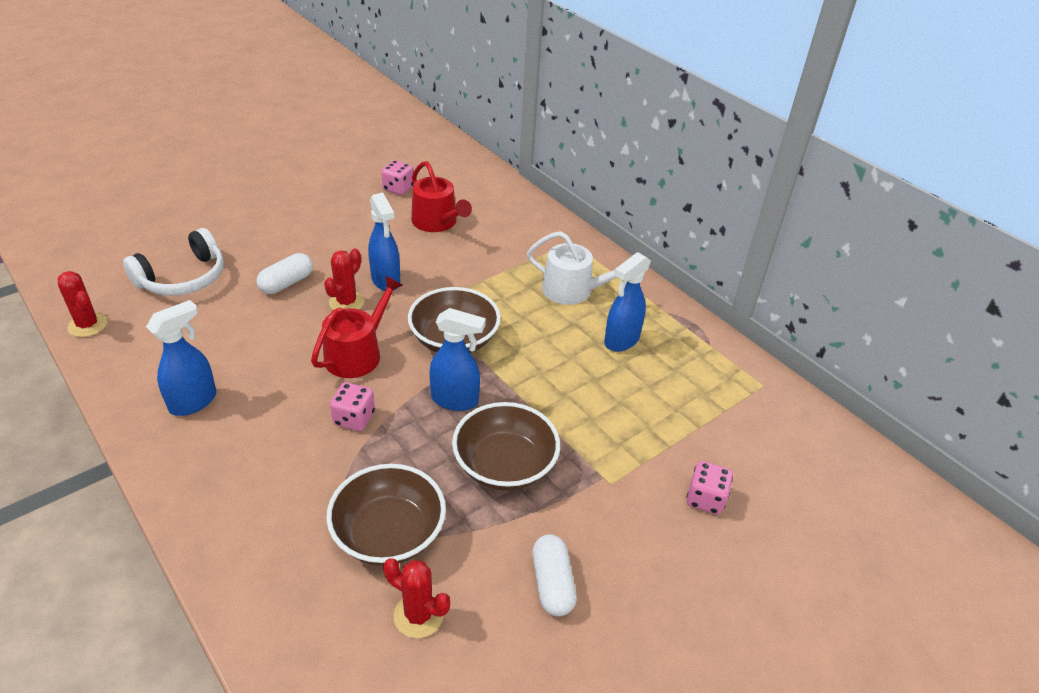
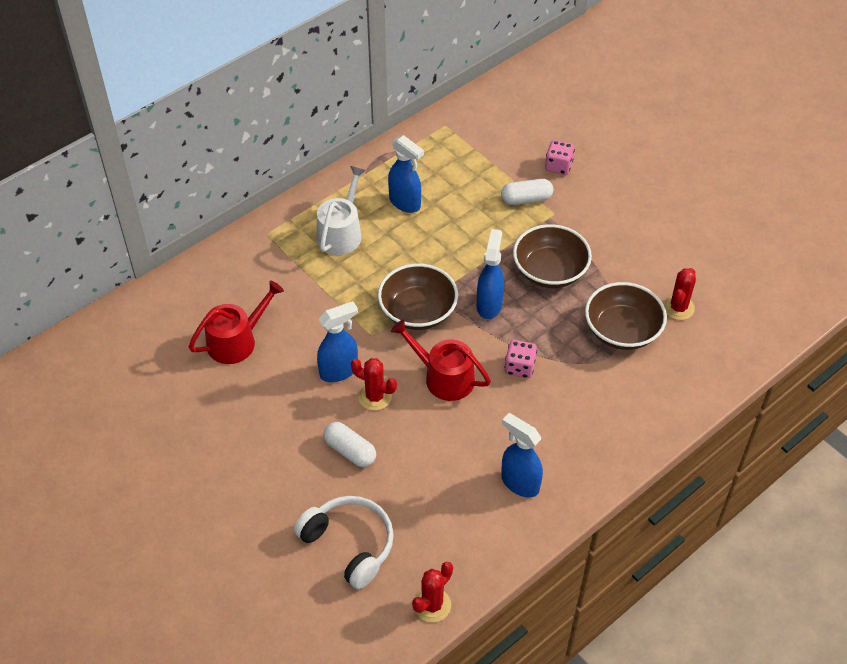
camera: 90 degrees left, 10 degrees up
pink dice [381,160,413,195] -> none
white capsule [532,534,577,616] -> white capsule moved to [501,179,553,205]

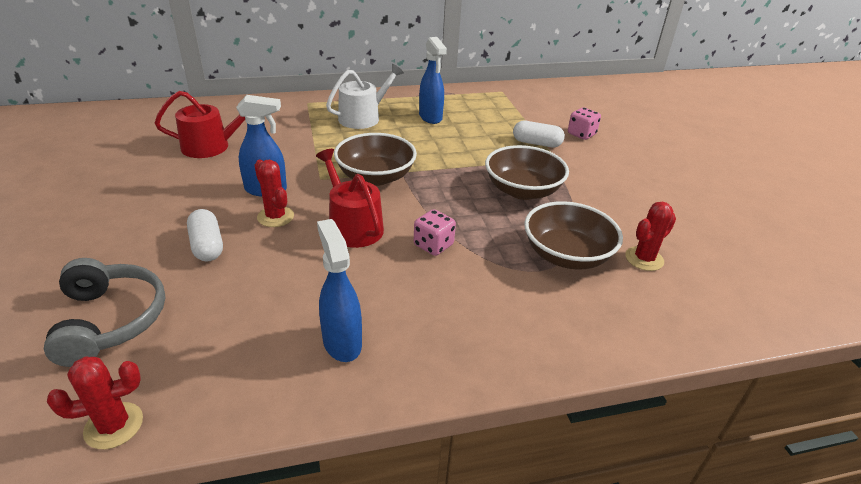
camera: 25 degrees right, 15 degrees down
white headphones [294,496,394,589] -> grey headphones [44,258,165,367]
blue spray bottle [477,229,504,319] -> none

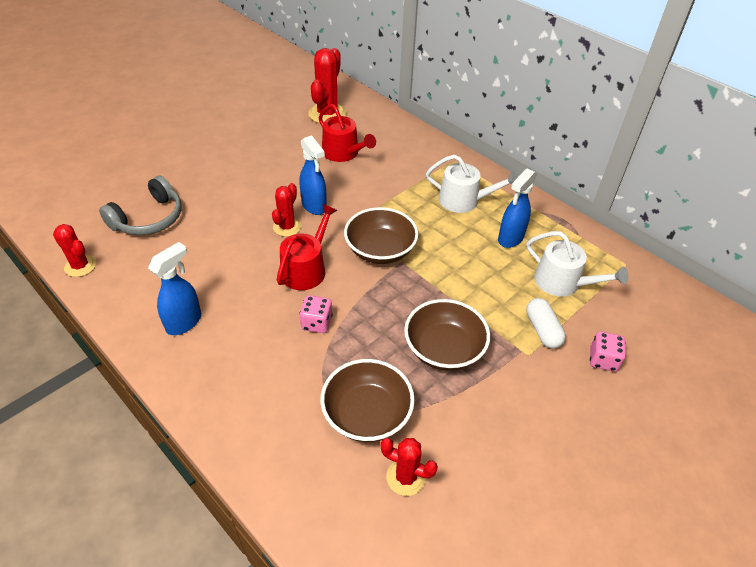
camera: 60 degrees right, 10 degrees up
white capsule [187,209,223,262] -> none
none -> red cactus [308,48,347,123]
none -> white watering can [527,231,628,297]

